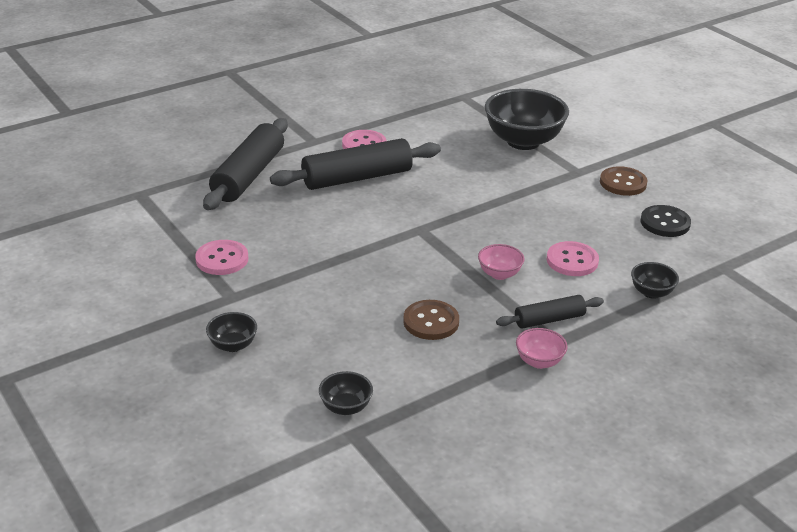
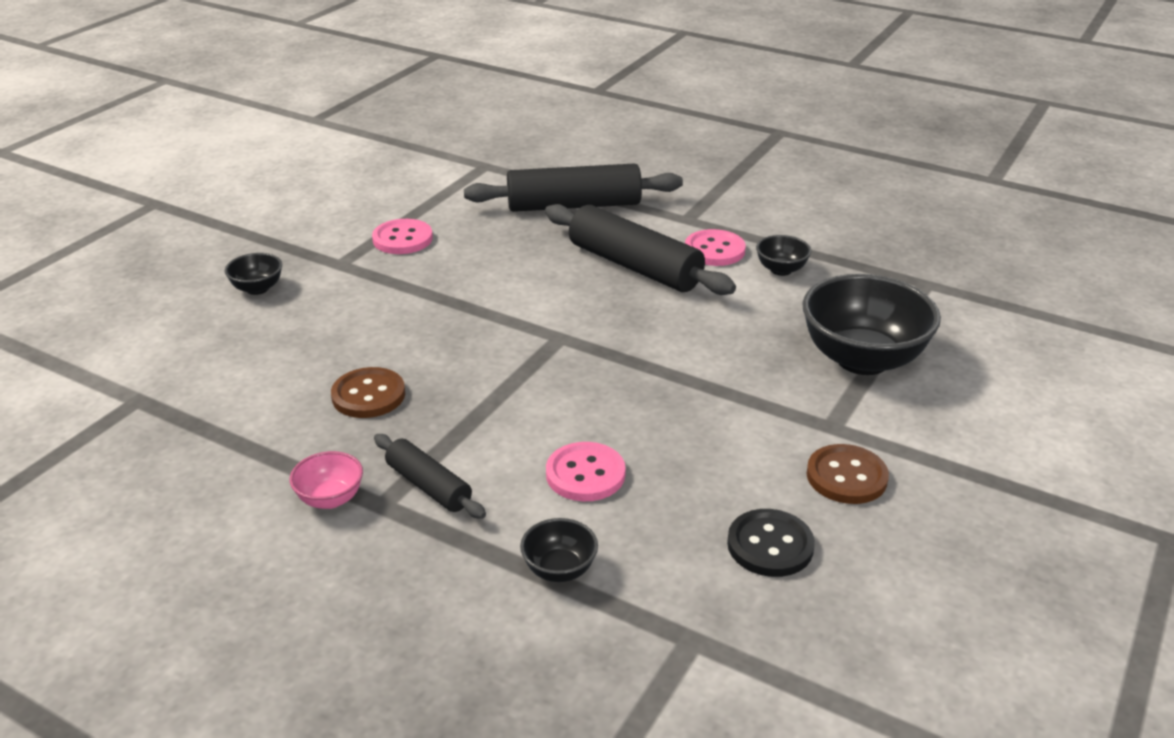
camera: 65 degrees right, 0 degrees up
black bowl [319,371,373,415] -> black bowl moved to [756,235,811,276]
pink bowl [478,244,524,280] -> none

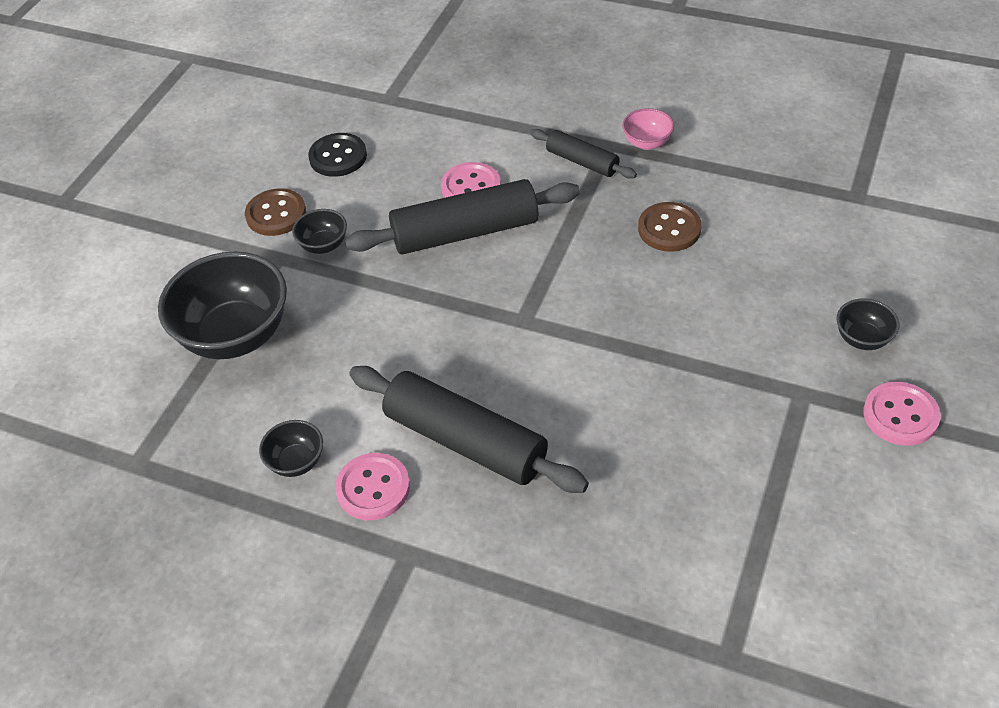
camera: 175 degrees right, 15 degrees up
pink button [372,219,433,254] -> pink button moved to [863,382,941,446]
black rolling pin [464,163,683,212] -> black rolling pin moved to [345,179,580,254]
black bowl [520,518,598,582] -> black bowl moved to [292,209,347,254]

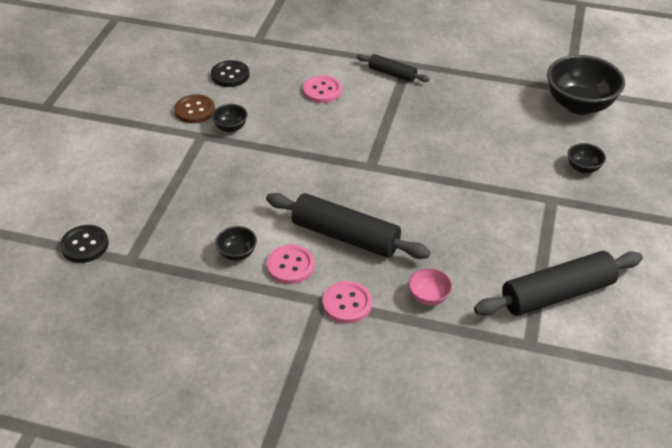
camera: 10 degrees left, 5 degrees down
black bowl [158,251,287,359] -> black bowl moved to [547,55,625,115]
black rolling pin [345,179,580,254] -> black rolling pin moved to [474,251,643,316]
pink bowl [622,108,674,150] -> pink bowl moved to [408,268,452,306]
brown button [638,202,702,252] -> none
pink button [863,382,941,446] -> pink button moved to [323,281,372,324]
none -> black button [60,225,109,263]

